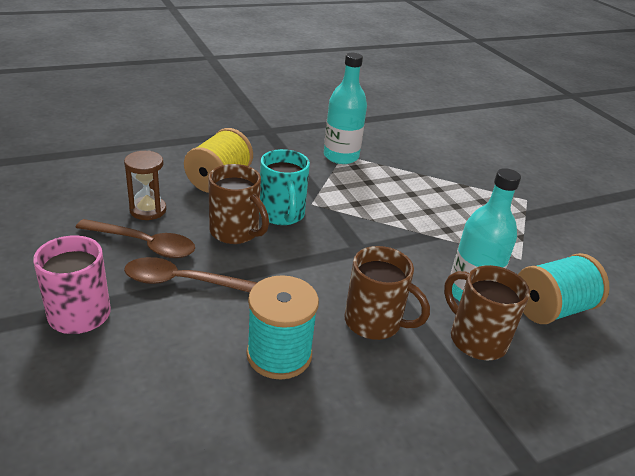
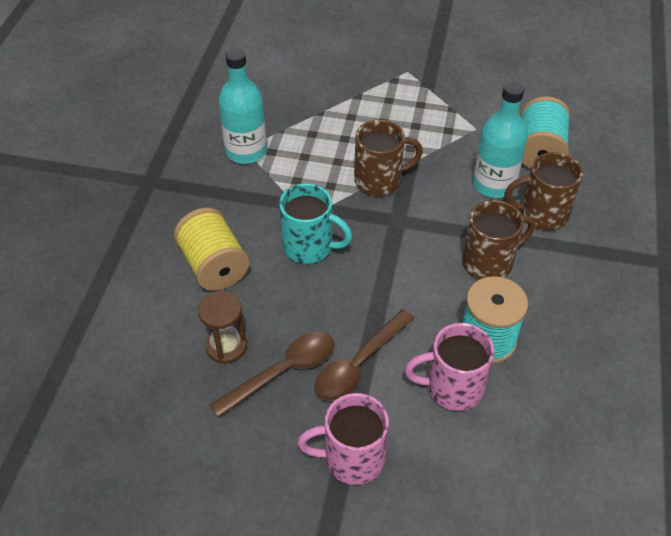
camera: 50 degrees left, 15 degrees up
brown mug [208,164,269,244] -> brown mug moved to [354,120,423,196]
none -> pink mug [405,323,494,411]

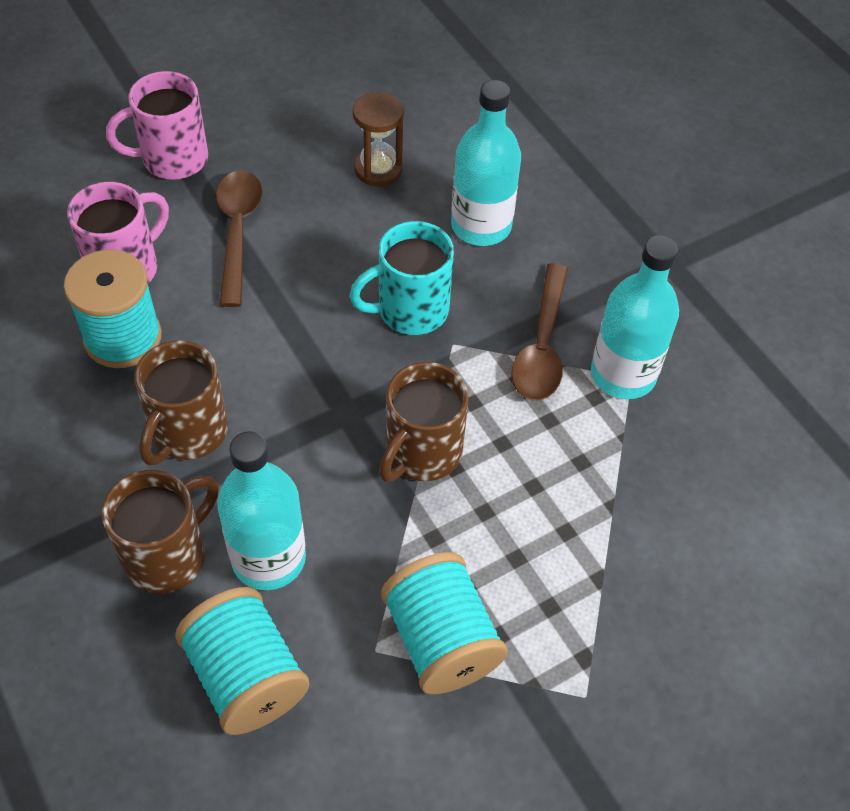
camera: 135 degrees right, 5 degrees up
yellow spool [174,208,250,291] -> turquoise bottle [451,80,521,246]
brown spoon [210,332,334,418] -> brown spoon moved to [511,263,568,401]
pink mug [297,393,389,485] -> pink mug turned 150 degrees counterclockwise [106,71,208,180]
none -> turquoise spool [381,552,508,694]

